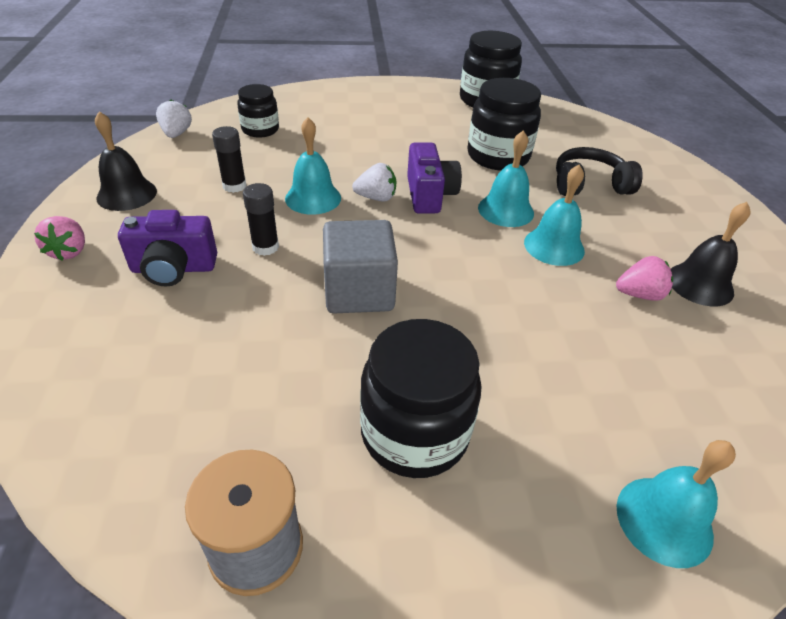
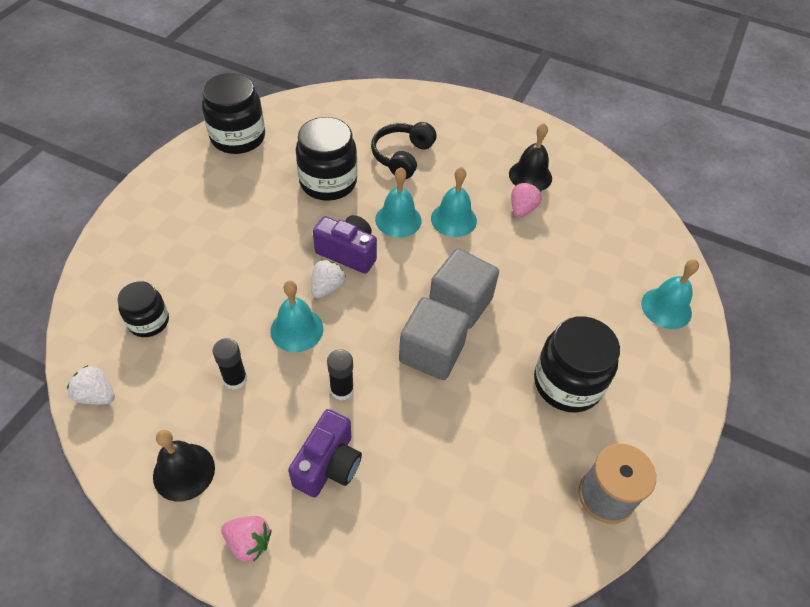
camera: 60 degrees left, 10 degrees up
none -> grey cube [429,248,499,329]

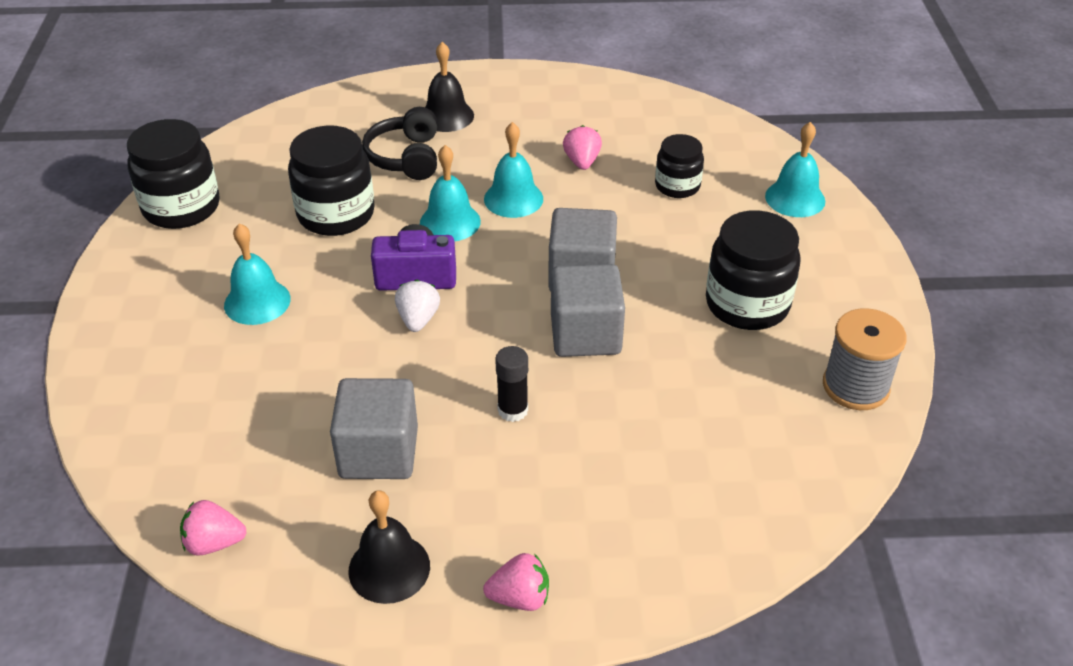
camera: 25 degrees left, 10 degrees down
white strawberry [67,365,115,405] -> pink strawberry [180,500,247,556]
black jar [117,281,169,337] -> black jar moved to [655,134,704,198]
black glue stick [213,338,247,390] -> grey cube [330,378,418,479]
turquoise bell [271,281,323,352] -> turquoise bell moved to [224,223,291,325]
purple camera [288,409,362,498] -> none
black bell [509,123,552,191] -> black bell moved to [425,42,474,132]

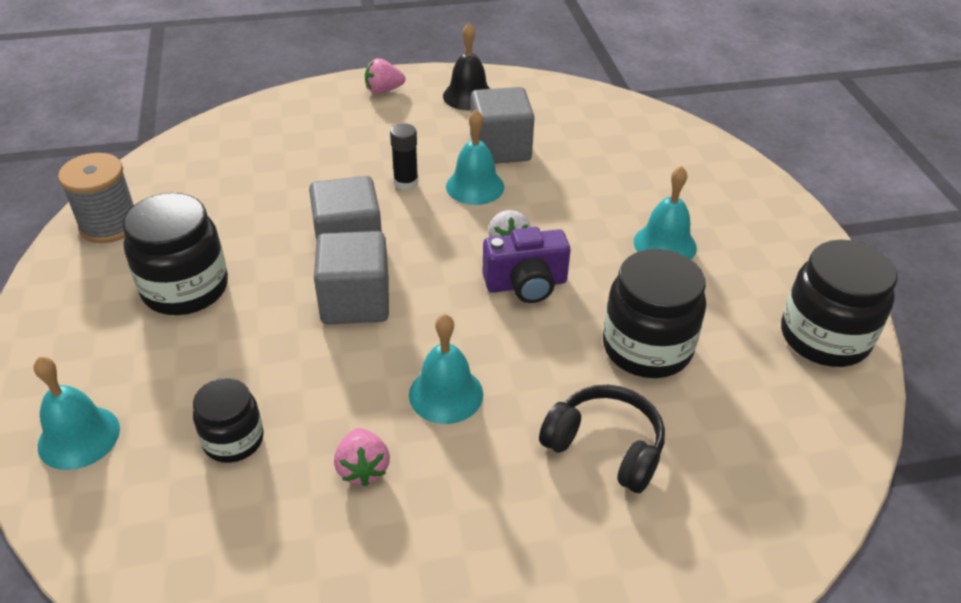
camera: 170 degrees right, 0 degrees up
pink strawberry [180,500,247,556] -> none
black headphones [362,107,437,180] -> black headphones turned 45 degrees counterclockwise [539,385,665,493]
turquoise bell [420,145,481,241] -> turquoise bell moved to [446,109,504,205]
black bell [425,42,474,132] -> none

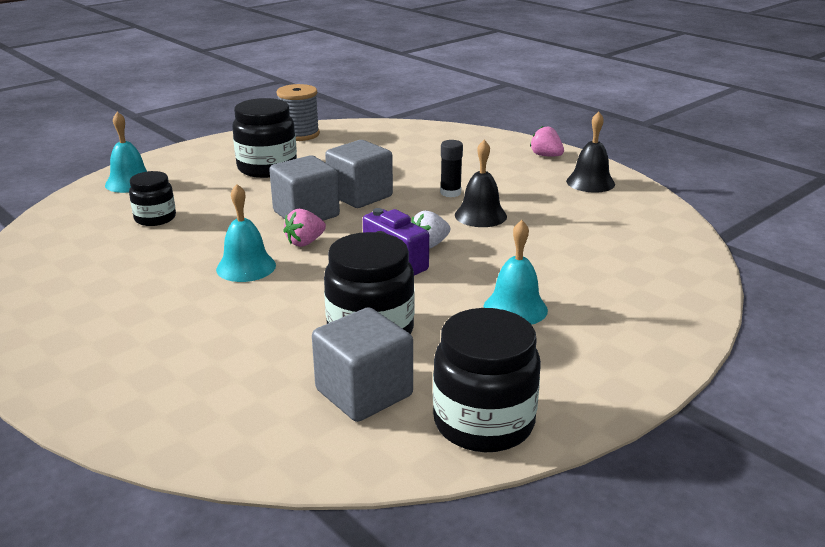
camera: 60 degrees right, 15 degrees down
pink strawberry [334,428,390,486] -> pink strawberry moved to [283,209,326,247]
turquoise bell [446,109,504,205] -> black bell [455,140,507,227]
grey cube [470,87,535,164] -> grey cube moved to [312,307,413,422]
black headphones [539,385,665,493] -> none

